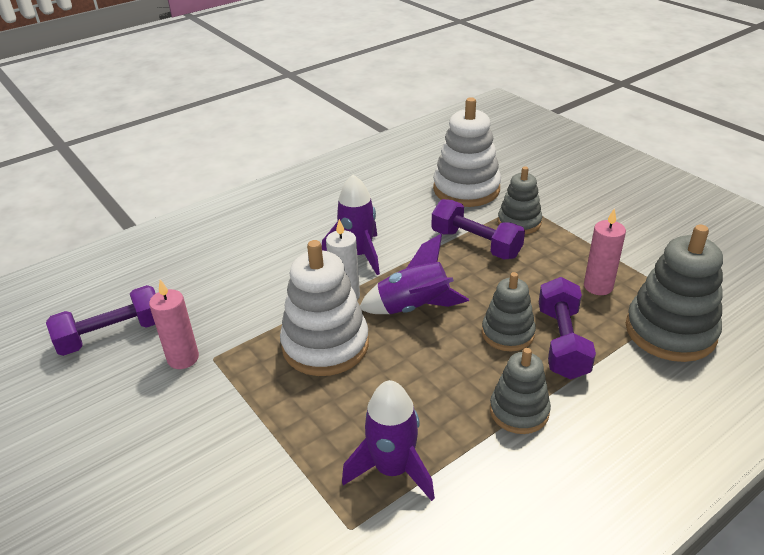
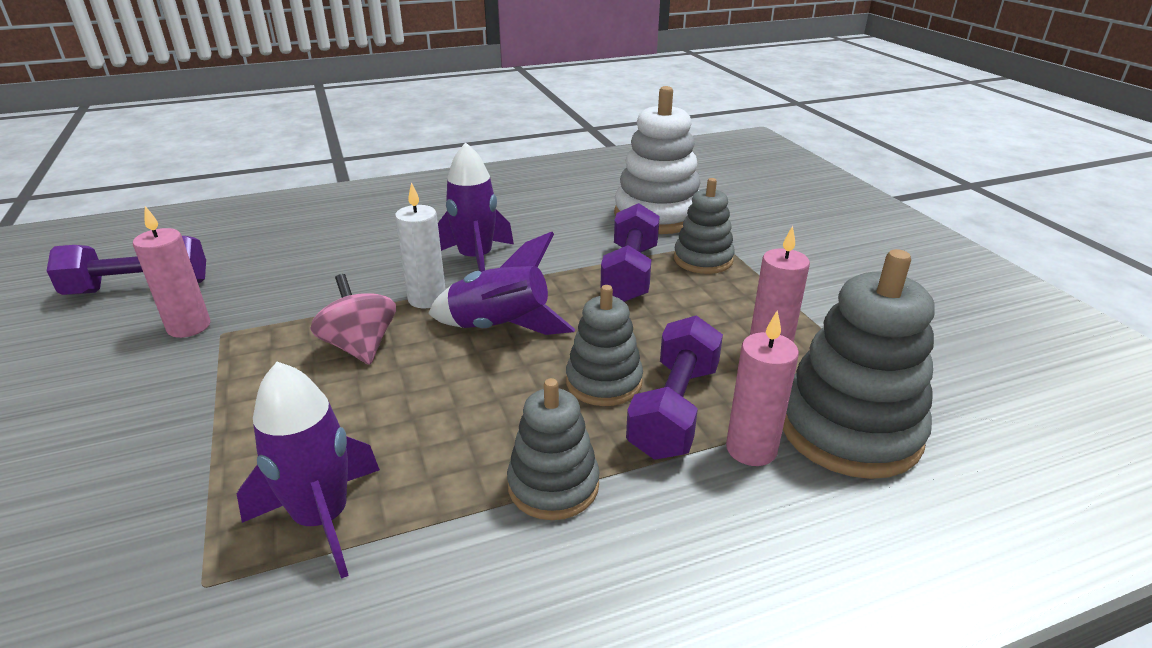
camera: 15 degrees right, 5 degrees down
white stacking toy [280,240,369,376] -> pink spinning top [310,274,396,365]
purple dumbbell [432,199,525,259] -> purple dumbbell turned 45 degrees clockwise [600,203,660,302]
none -> pink candle [726,311,799,466]

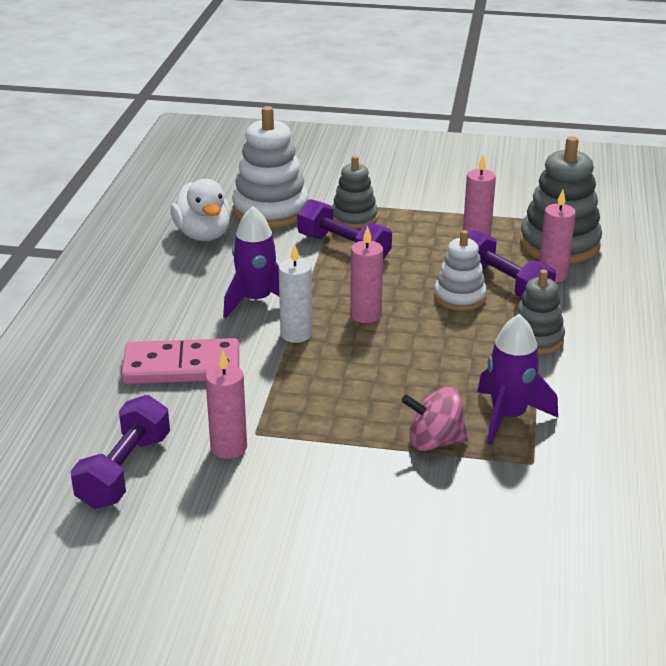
camera: 60 degrees left, 0 degrees up
pink spinning top [310,274,396,365] -> pink spinning top moved to [401,387,468,451]
purple rocket [428,232,575,335] -> pink candle [350,226,383,323]
grey stacking toy [566,285,643,406] -> white stacking toy [434,230,487,311]
none -> pink domino [121,338,239,384]
none -> white duck [171,179,231,241]

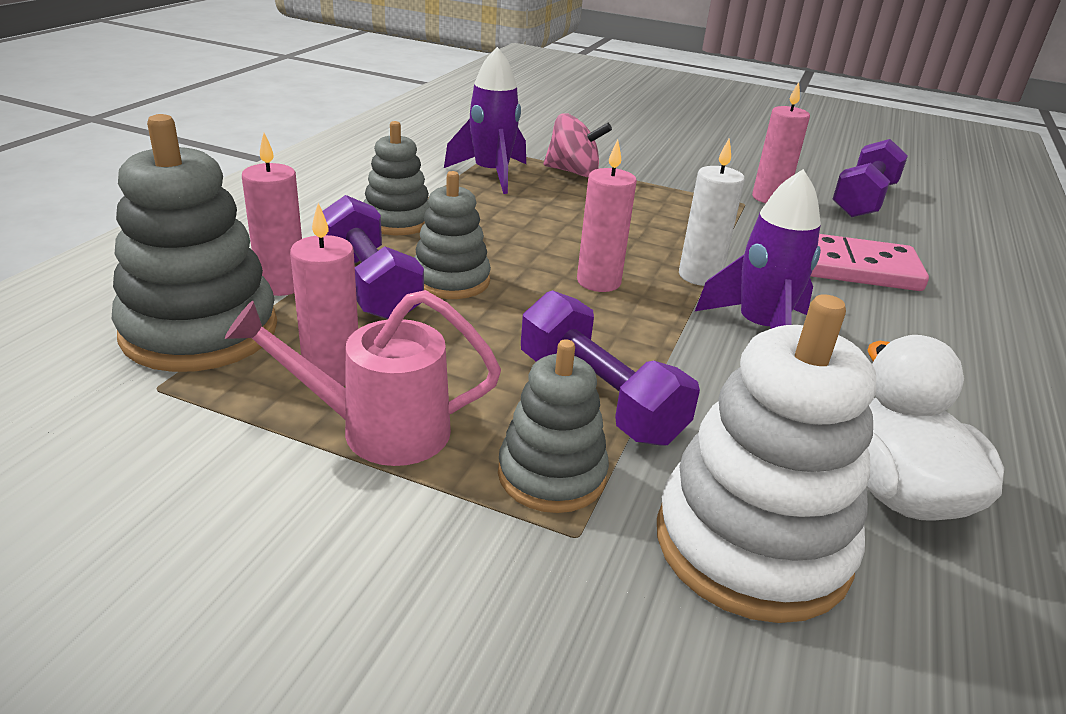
camera: 170 degrees left, 0 degrees up
white stacking toy [434,230,487,311] -> grey stacking toy [414,171,491,299]
none -> pink watering can [225,290,501,466]

